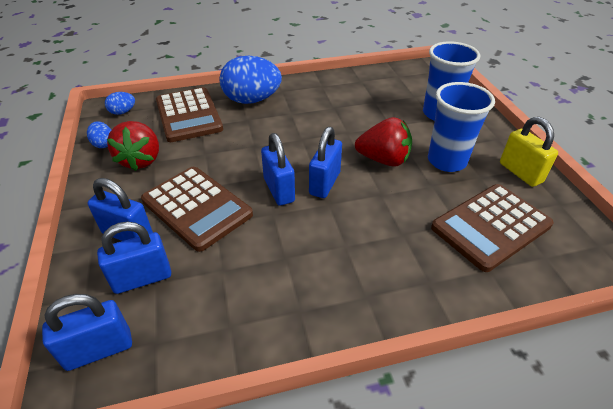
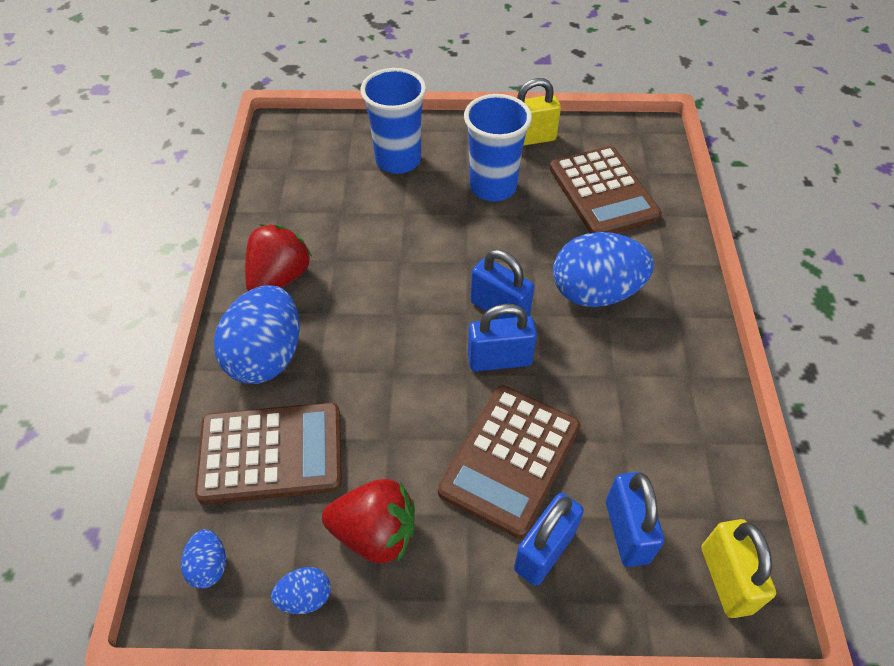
camera: 75 degrees left, 10 degrees up
blue padlock [42,294,132,371] -> yellow padlock [701,519,776,618]
brown calculator [141,167,253,252] -> brown calculator turned 150 degrees clockwise [438,385,581,538]
red strawberry [355,117,412,167] -> red strawberry moved to [245,224,312,291]
none -> blue egg [553,232,654,307]

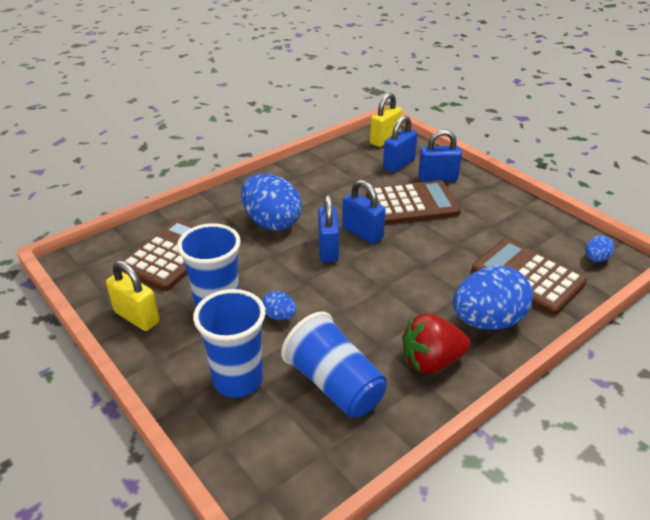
camera: 130 degrees left, 15 degrees down
blue egg [271,567,331,614] -> blue egg moved to [262,291,296,320]
red strawberry [322,479,415,564] -> none
none -> blue cup [281,311,387,418]

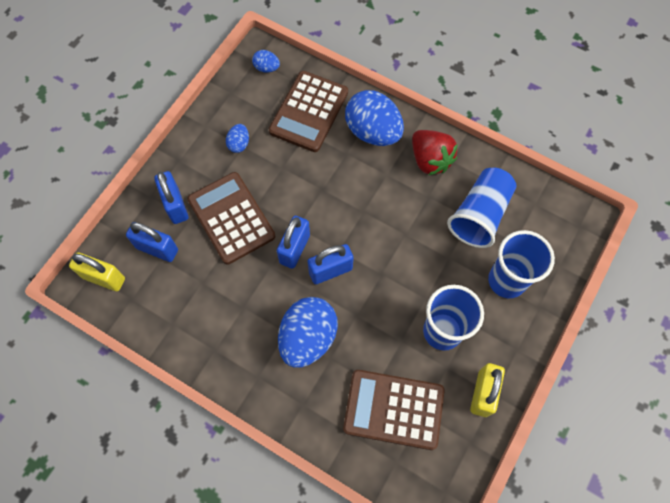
camera: 110 degrees left, 30 degrees up
blue egg [262,291,296,320] -> blue egg moved to [226,124,249,153]

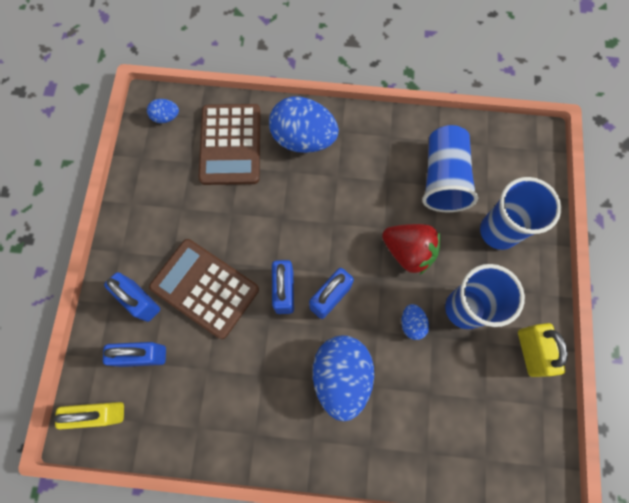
camera: 25 degrees left, 5 degrees up
blue egg [226,124,249,153] -> blue egg moved to [401,304,429,340]
brown calculator [343,370,445,450] -> none
red strawberry [412,130,458,176] -> red strawberry moved to [382,224,440,274]

